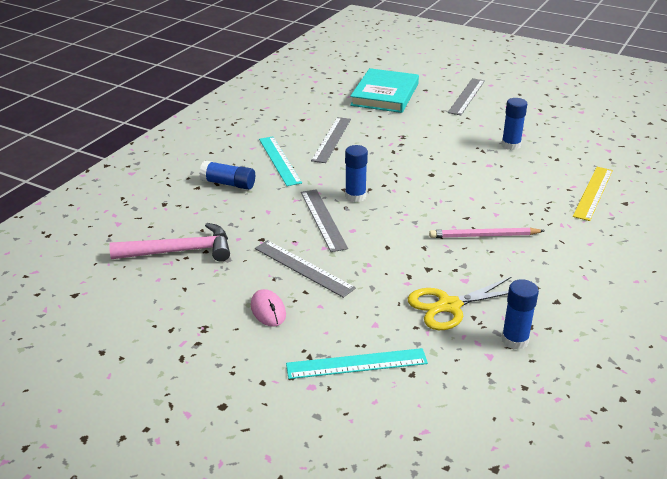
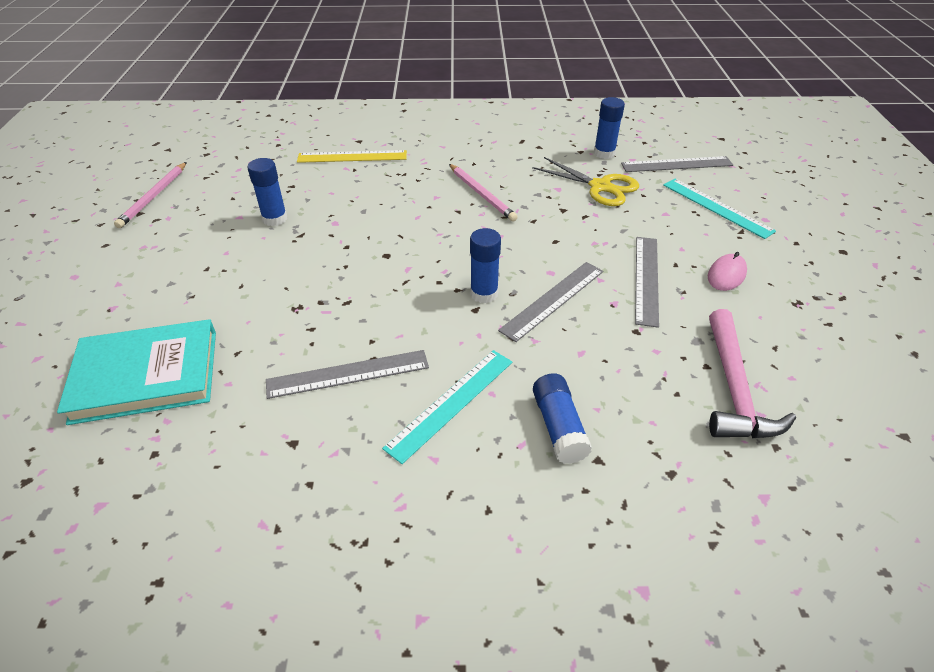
camera: 120 degrees left, 10 degrees up
pink hammer [109,223,230,262] -> pink hammer turned 135 degrees counterclockwise [709,309,796,438]
grey ruler [448,78,485,115] -> grey ruler moved to [621,156,733,172]
none -> pink pencil [114,162,187,228]

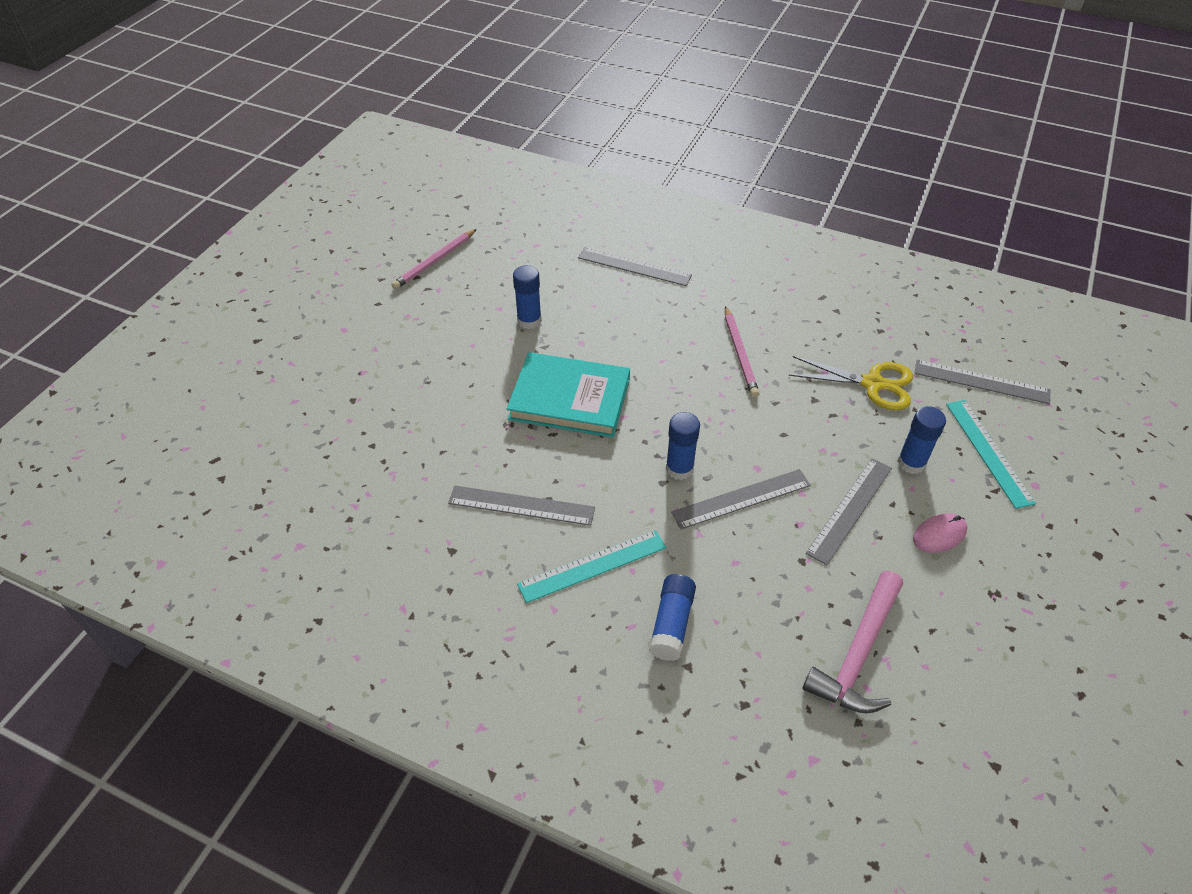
camera: 25 degrees right, 5 degrees up
turquoise book [57,319,216,425] -> turquoise book moved to [507,352,630,438]
yellow ruler [297,150,407,163] -> grey ruler [578,247,692,286]
yellow scissors [532,157,639,206] -> yellow scissors turned 45 degrees counterclockwise [789,356,913,410]
blue glue stick [594,97,625,159] -> blue glue stick moved to [897,406,946,474]

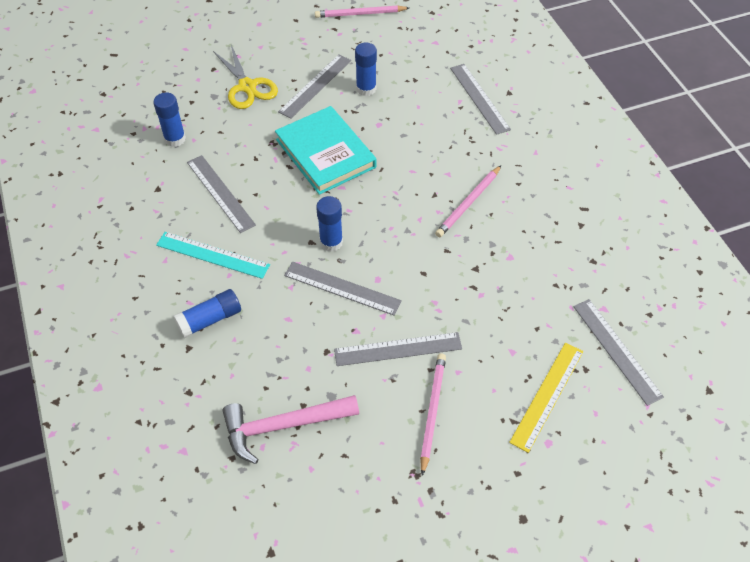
camera: 45 degrees right, 5 degrees up
yellow scissors [789,356,913,410] -> yellow scissors moved to [213,45,278,109]
blue glue stick [897,406,946,474] -> blue glue stick moved to [153,92,186,147]
pink mouse [913,513,967,553] -> pink pencil [420,354,446,476]
turquoise ruler [946,400,1036,509] -> yellow ruler [509,343,583,453]
none -> grey ruler [278,55,351,119]

